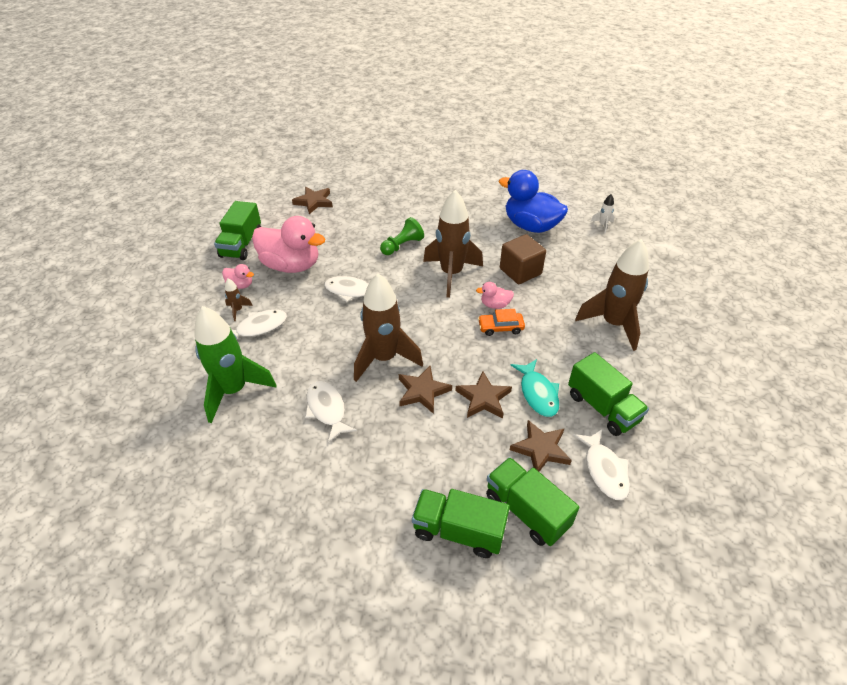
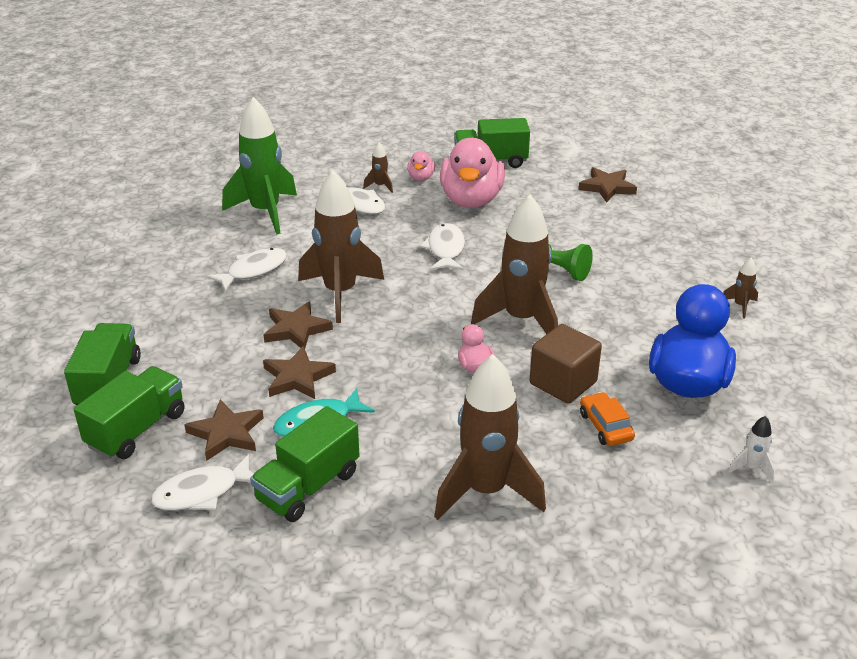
camera: 75 degrees right, 10 degrees down
orange car [478,309,525,336] -> orange car moved to [580,392,635,446]
none -> brown rocket [723,258,758,319]

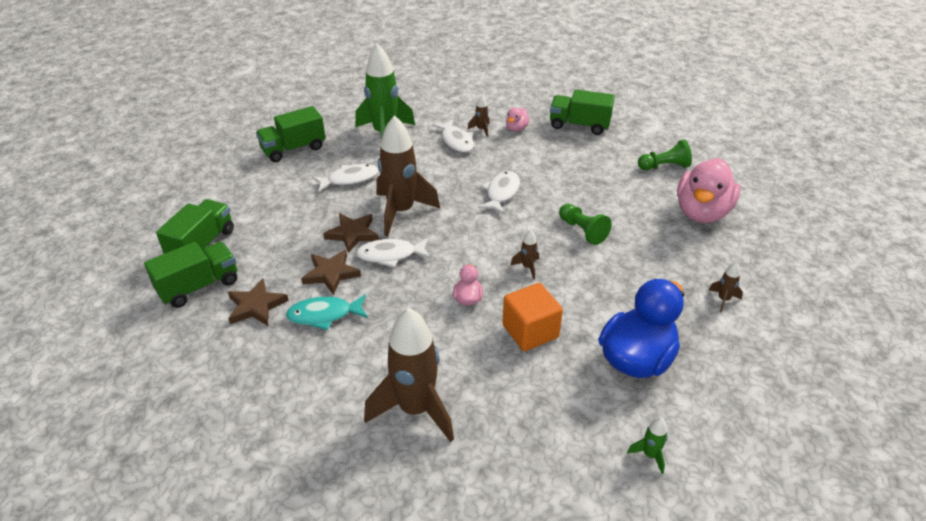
camera: 20 degrees right, 5 degrees up
white fish [151,454,254,511] -> white fish moved to [356,238,431,268]
green truck [250,406,360,522] -> green truck moved to [256,106,326,162]
pink duck [440,138,505,208] -> pink duck moved to [677,158,741,223]
brown rocket [471,194,558,334] -> brown rocket [510,230,539,279], size x0.41
brown cube [530,324,602,404] -> orange cube [502,283,563,351]
brown star [578,167,637,203] -> green pawn [638,140,692,170]
orange car [580,392,635,446] -> none
white rocket [728,416,775,482] -> green rocket [627,417,668,474]

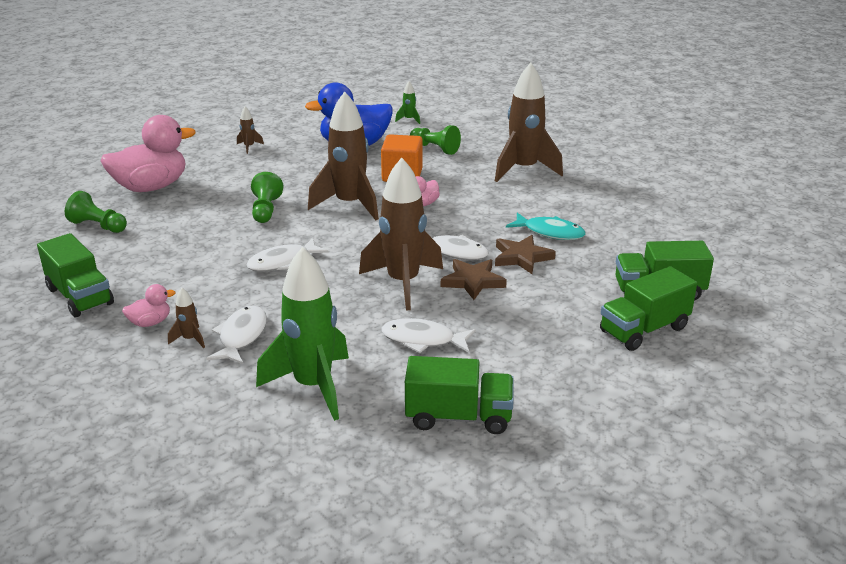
camera: 145 degrees left, 10 degrees down
brown star [228,279,289,326] -> none
brown rocket [510,230,539,279] -> brown rocket [308,91,379,220], size x2.43
none -> green pawn [410,125,461,155]

